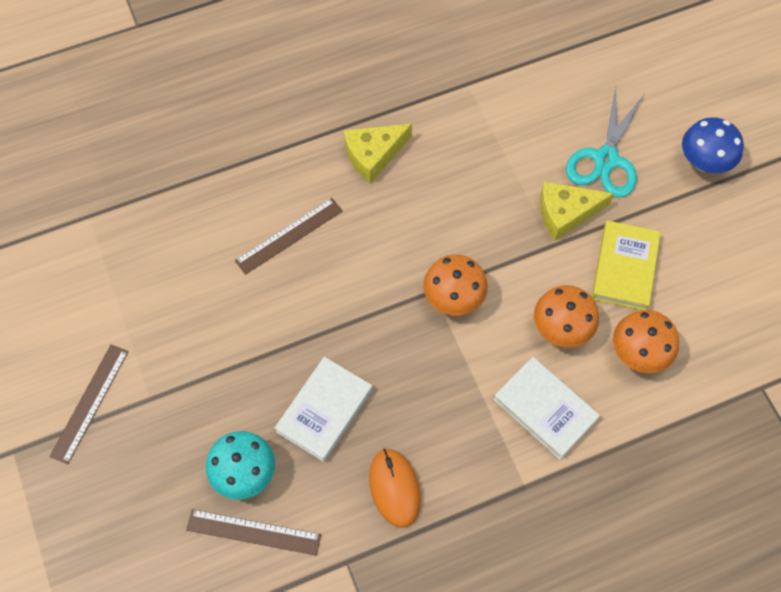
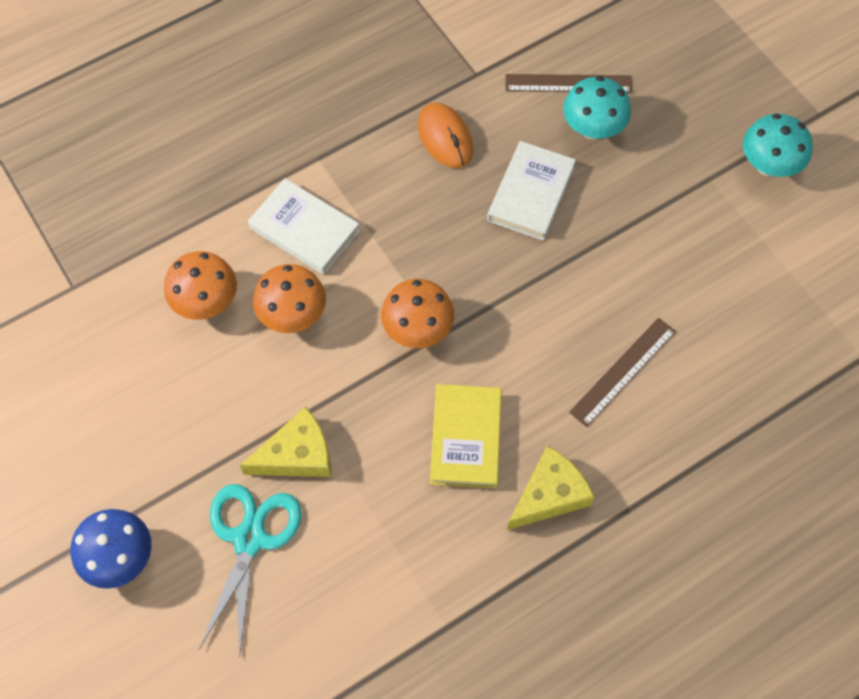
camera: 170 degrees right, 0 degrees up
brown ruler [49,344,129,464] -> turquoise mushroom [743,114,813,177]
yellow book [592,221,661,310] -> yellow book moved to [430,384,502,488]

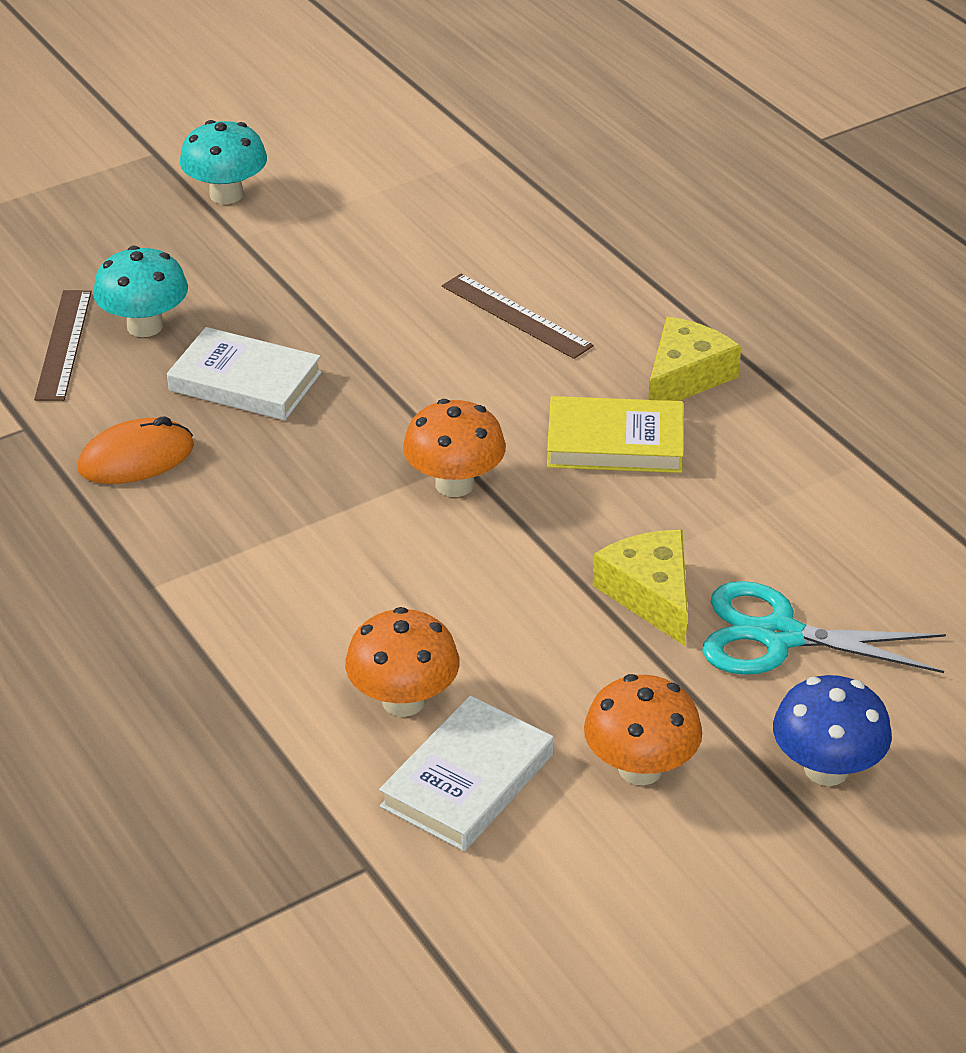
camera: 90 degrees left, 25 degrees down
white book [248,178,360,275] -> white book moved to [379,695,554,851]
orange mushroom [253,264,326,333] -> orange mushroom moved to [584,674,702,785]
yellow cheese [507,446,594,530] -> yellow cheese turned 75 degrees clockwise [648,317,741,401]

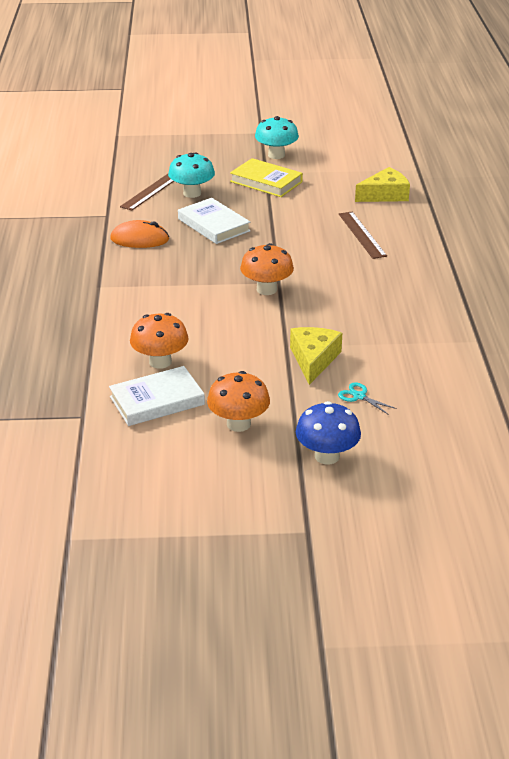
camera: 30 degrees right, 5 degrees down
yellow book [547,396,684,473] -> yellow book moved to [230,158,303,197]
yellow cheese [648,317,741,401] -> yellow cheese moved to [355,167,410,202]
turquoise scissors [702,581,946,675] -> turquoise scissors [338,382,397,415], size x0.45

